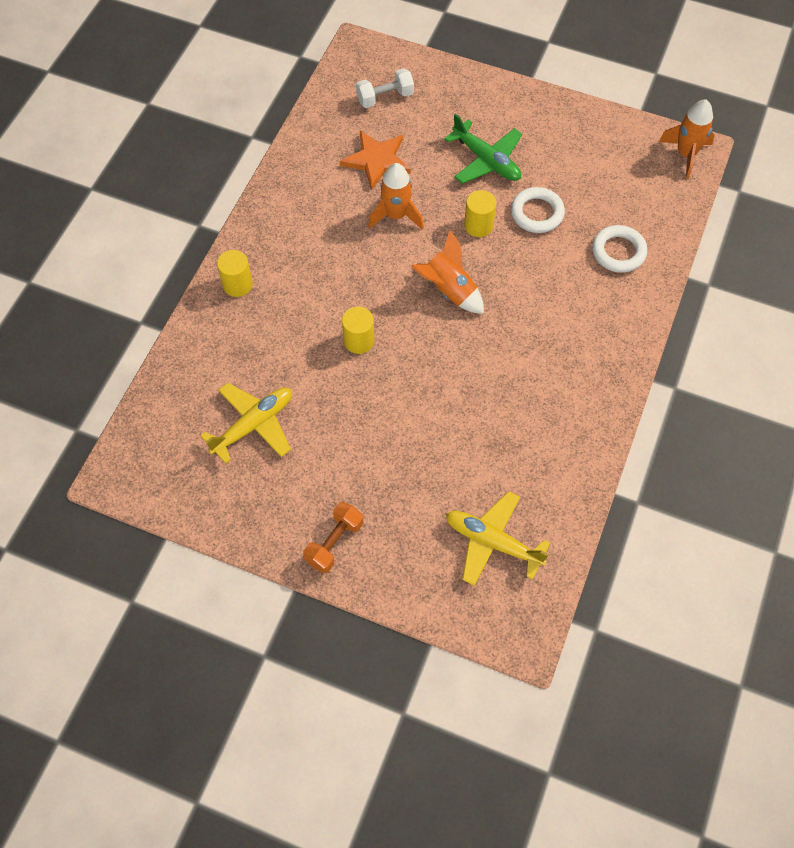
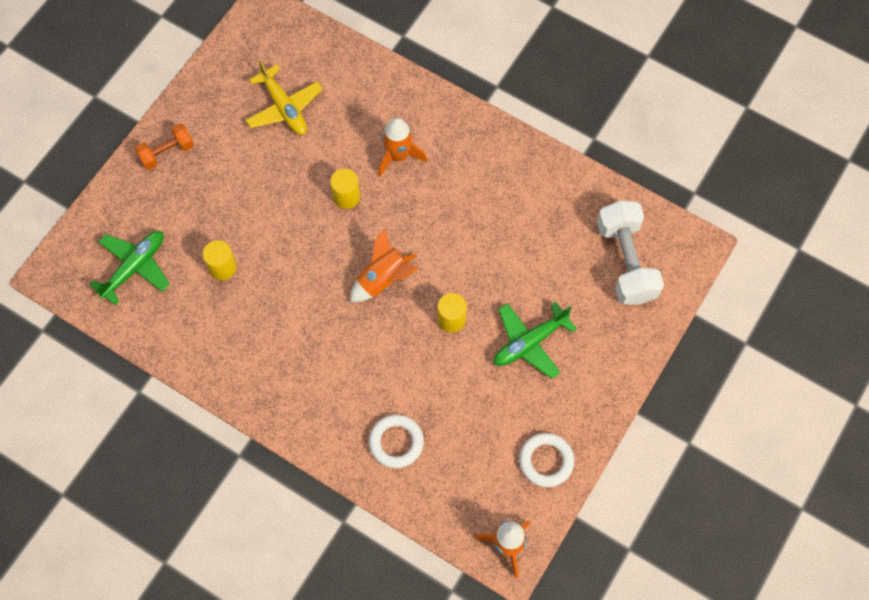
camera: 100 degrees right, 5 degrees up
yellow cylinder [217,250,253,297] -> yellow cylinder moved to [203,240,237,280]
orange dumbbell [303,502,363,573] -> orange dumbbell turned 75 degrees counterclockwise [135,124,194,170]
orange star [340,131,411,190] -> none
white dumbbell [356,68,414,108] -> white dumbbell [597,200,664,305], size x1.74
orange rocket [368,163,424,230] -> orange rocket moved to [378,118,427,176]
yellow plane [446,491,550,586] -> green plane [89,231,170,305]
white ring [511,187,565,233] -> white ring moved to [519,433,574,487]

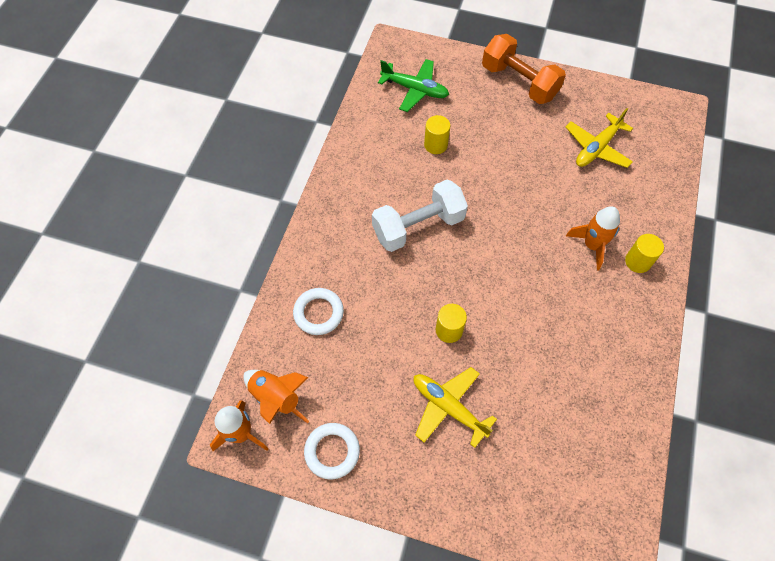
camera: 75 degrees right, 5 degrees down
orange dumbbell [135,124,194,170] -> orange dumbbell [482,34,566,104], size x1.74
yellow cylinder [330,169,360,209] -> yellow cylinder moved to [625,234,664,273]
orange rocket [350,228,419,302] -> orange rocket moved to [243,370,309,424]
green plane [494,301,577,379] -> yellow plane [414,367,497,448]
white dumbbell [597,200,664,305] -> white dumbbell moved to [372,180,468,252]

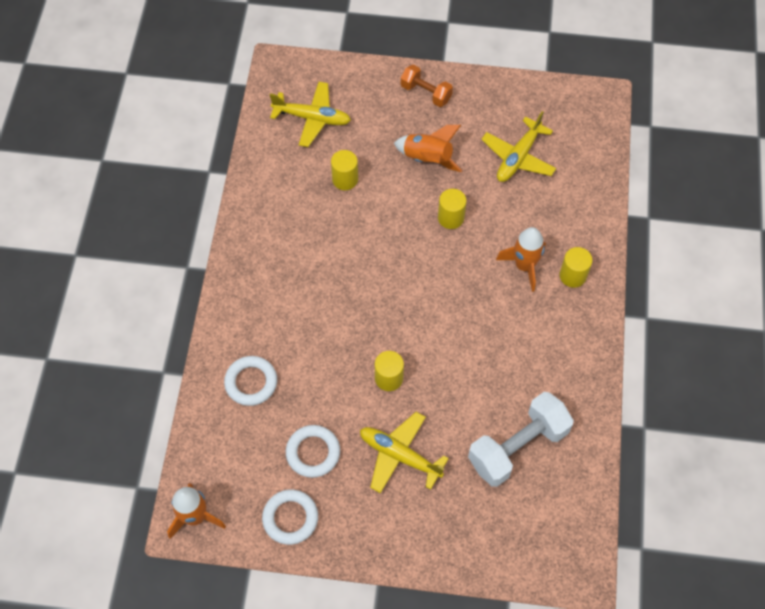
camera: 10 degrees left, 0 degrees up
orange rocket [243,370,309,424] -> orange rocket moved to [394,125,463,172]
white dumbbell [372,180,468,252] -> white dumbbell moved to [468,392,574,487]
green plane [378,59,449,112] -> yellow plane [270,82,351,147]
orange dumbbell [482,34,566,104] -> orange dumbbell [401,65,453,107], size x0.57
none -> white ring [286,425,340,478]
none -> yellow cylinder [438,189,467,229]

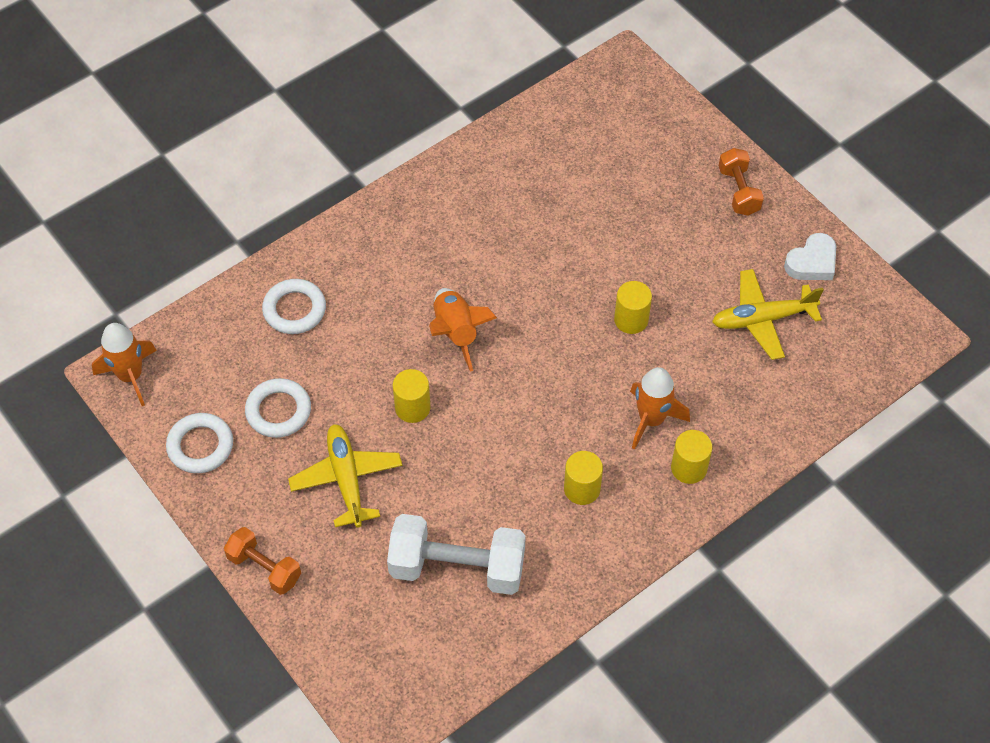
camera: 45 degrees right, 5 degrees down
yellow plane [270,82,351,147] -> none
yellow cylinder [331,150,358,190] -> yellow cylinder moved to [564,451,603,505]
orange rocket [394,125,463,172] -> orange rocket moved to [429,288,497,372]
none -> orange dumbbell [224,527,301,595]
none -> white heart [784,233,836,280]

